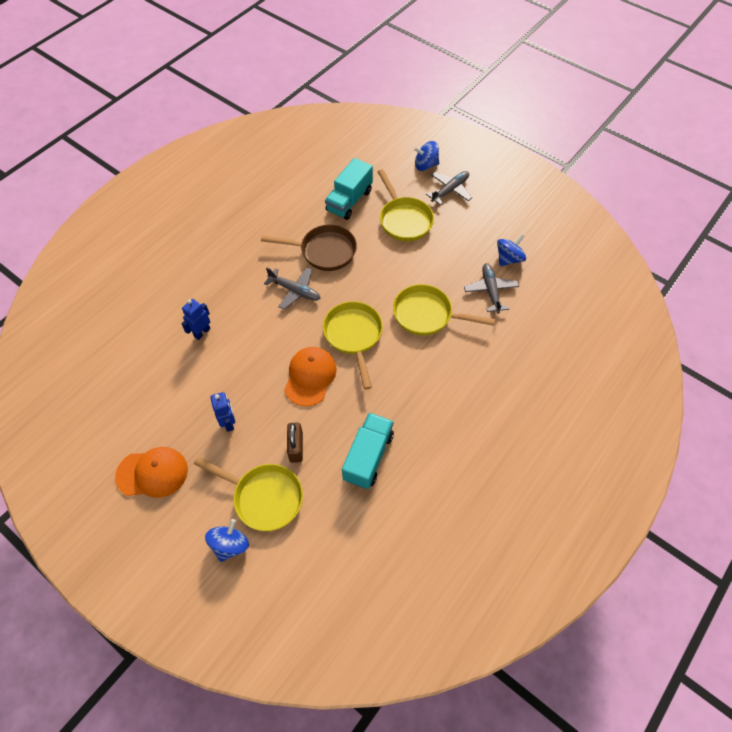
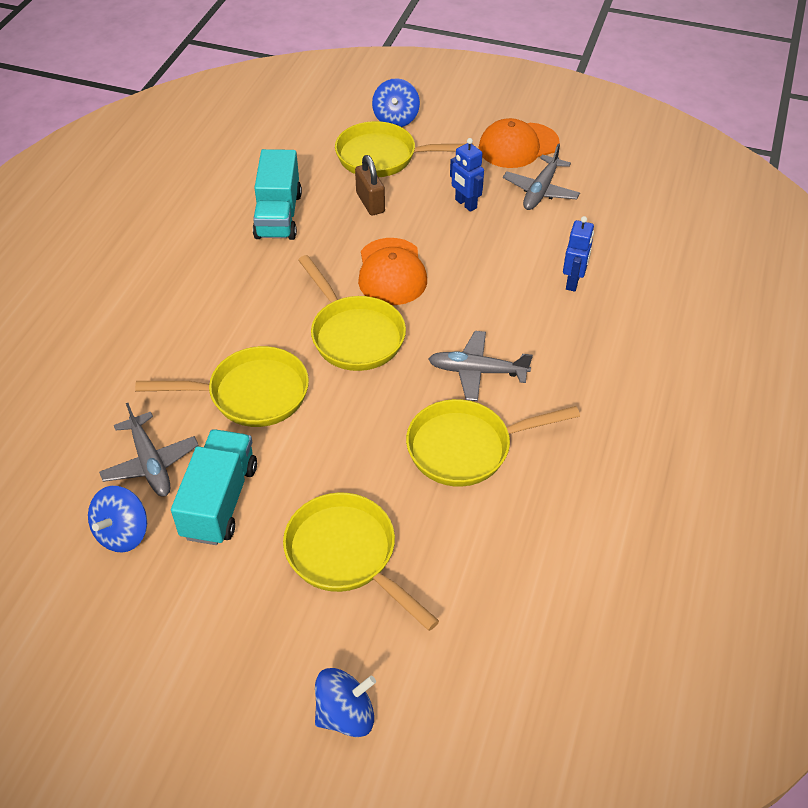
camera: 160 degrees right, 10 degrees down
brown pan [261,225,357,271] -> yellow pan [406,399,580,487]
turquoise truck [325,158,373,220] -> turquoise truck moved to [171,429,257,545]
grey plane [426,171,472,205] -> grey plane moved to [503,143,580,210]

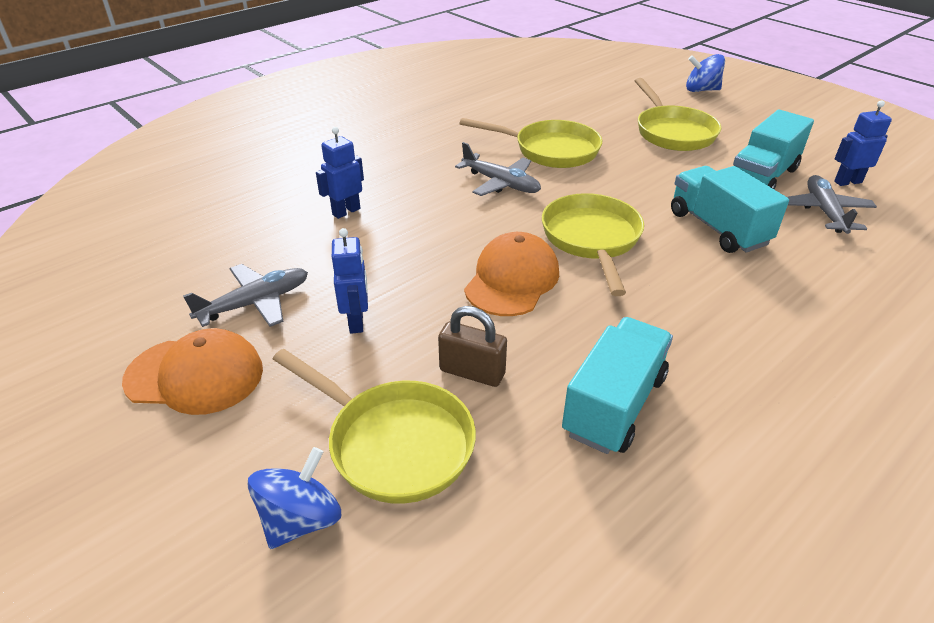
camera: 150 degrees left, 10 degrees down
blue spinning top [88,486,147,553] -> blue robot [834,100,892,186]
yellow pan [135,346,309,427] -> turquoise truck [671,166,789,253]
brown padlock [355,155,385,216] -> brown padlock turned 75 degrees counterclockwise [438,306,507,387]

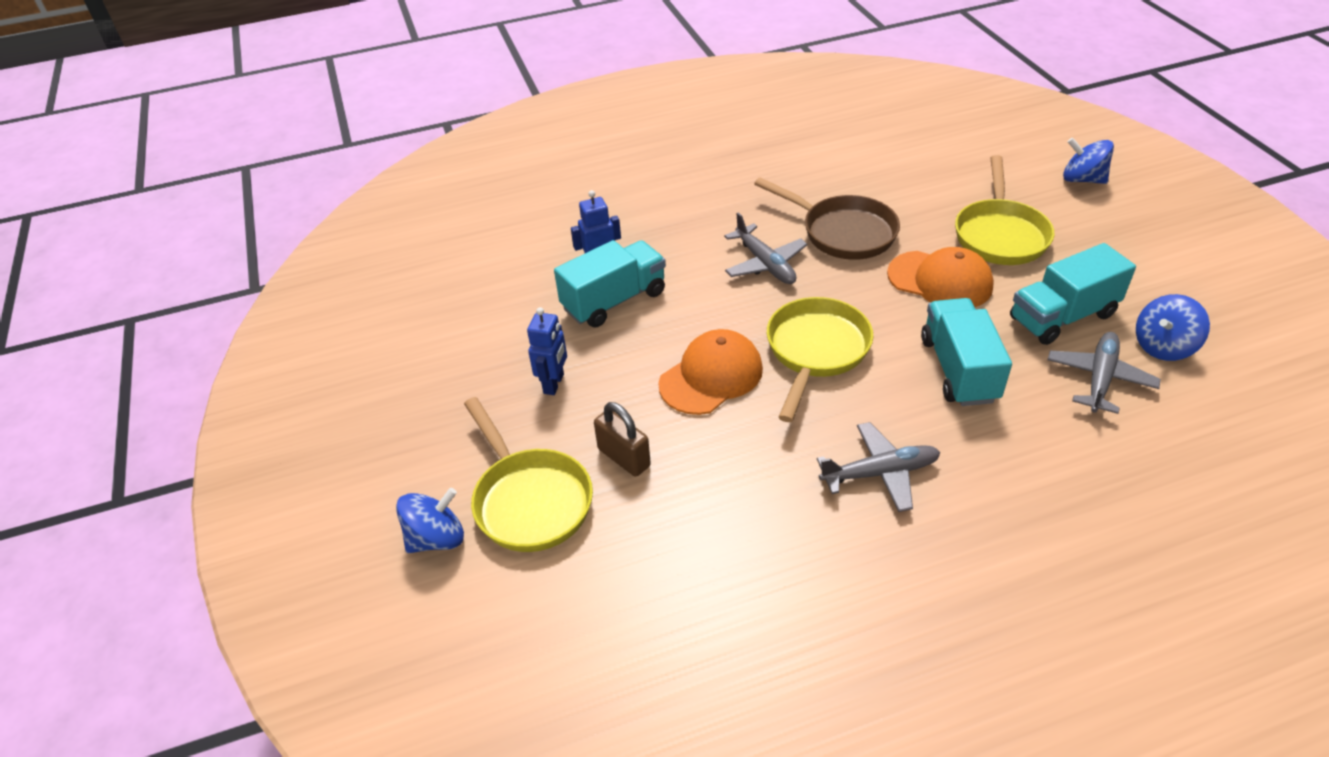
camera: 25 degrees right, 5 degrees up
orange cap [122,328,263,415] -> orange cap moved to [887,247,994,307]
grey plane [183,264,308,327] -> grey plane moved to [817,422,940,512]
yellow pan [459,118,602,168] -> brown pan [754,177,900,260]
turquoise truck [562,317,673,454] -> turquoise truck moved to [554,240,666,327]
blue robot [834,100,892,186] -> blue spinning top [1136,294,1210,361]

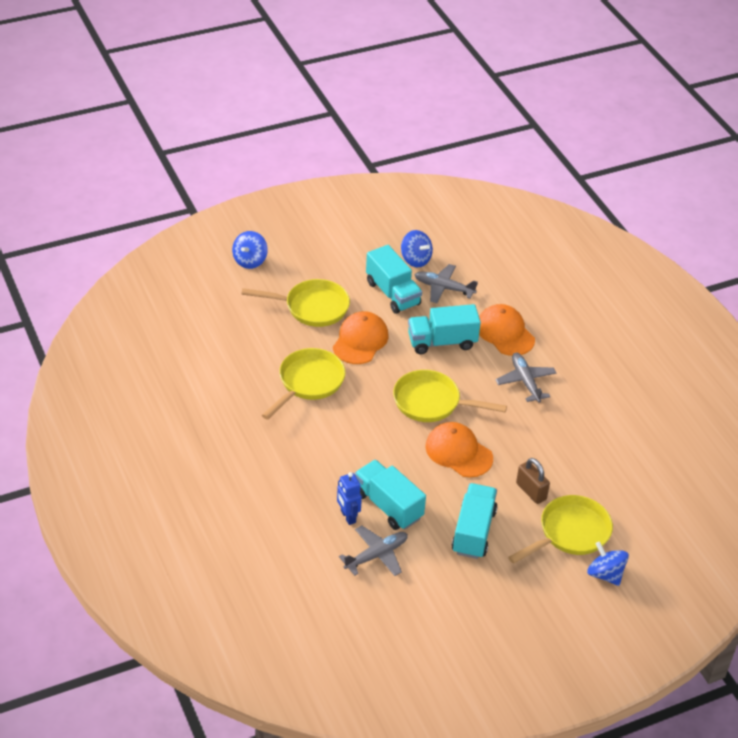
camera: 100 degrees left, 0 degrees up
blue robot [527,307,567,395] -> turquoise truck [451,483,497,559]
brown padlock [594,402,651,476] -> brown padlock turned 75 degrees counterclockwise [516,458,550,504]
grey plane [724,212,807,284] -> grey plane moved to [339,526,408,576]
brown pan [754,177,900,260] -> yellow pan [262,348,345,420]
none -> orange cap [479,304,535,356]

